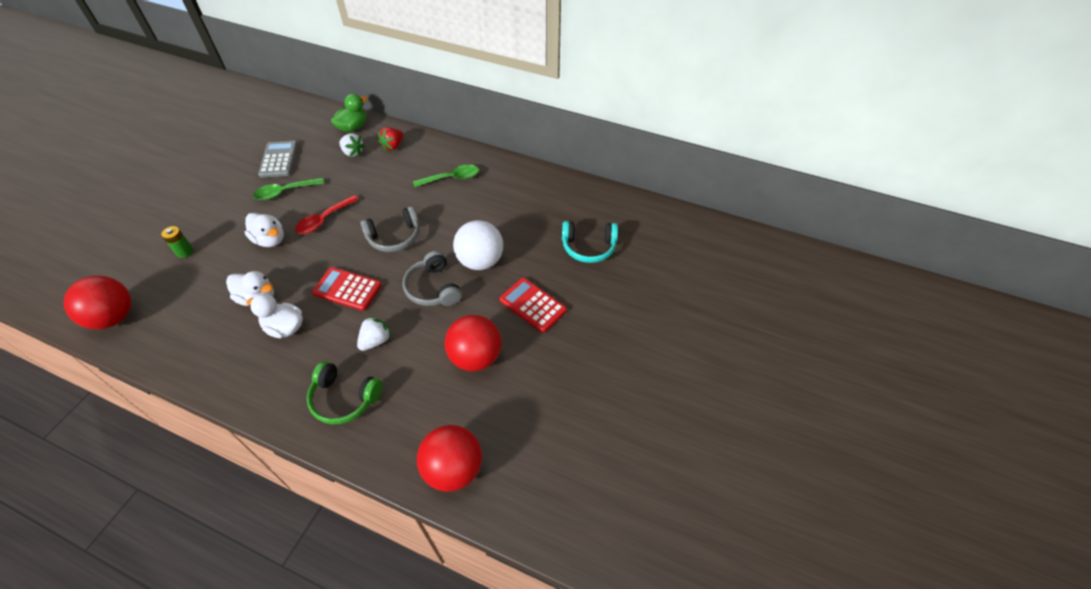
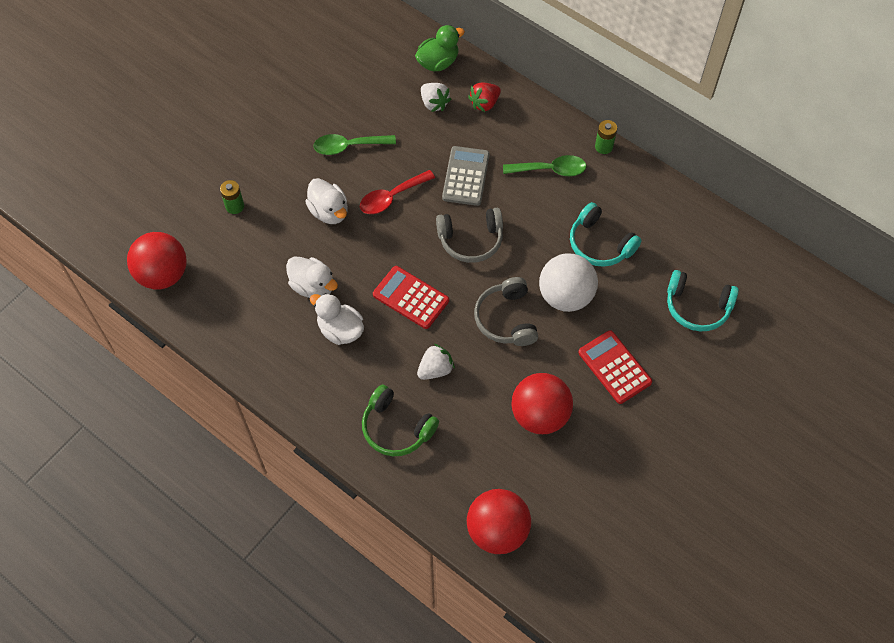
camera: 15 degrees right, 10 degrees up
grey calculator [258,141,298,178] -> grey calculator moved to [442,146,490,206]
none -> turquoise headphones [570,202,642,267]
none -> green battery [595,120,617,154]

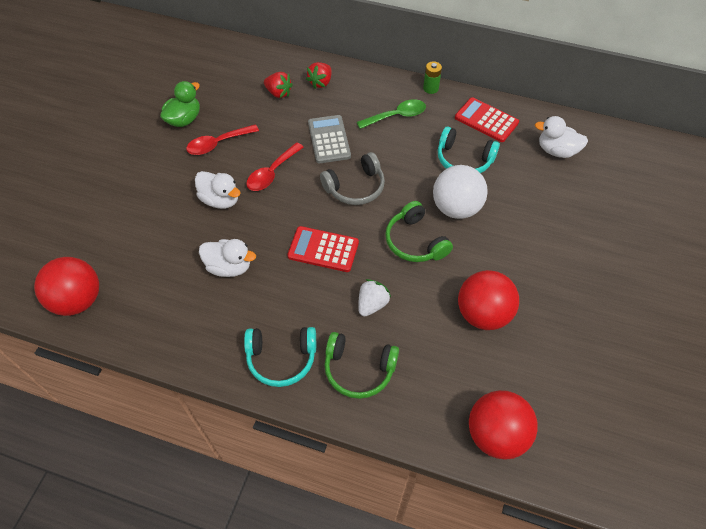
camera: 20 degrees left, 5 degrees down
green battery [220,180,244,214] -> none
white duck [310,293,364,345] -> white duck moved to [535,116,588,158]
green spoon [313,134,396,155] -> red spoon [186,124,259,155]
green duck [415,25,465,72] -> green duck moved to [160,81,200,127]
white strawberry [421,83,451,112] -> red strawberry [264,72,293,98]
grey headphones [474,277,538,346] -> green headphones [385,201,453,262]
red calculator [578,330,652,404] -> red calculator moved to [455,97,519,142]
turquoise headphones [667,270,739,332] -> turquoise headphones moved to [244,327,316,387]

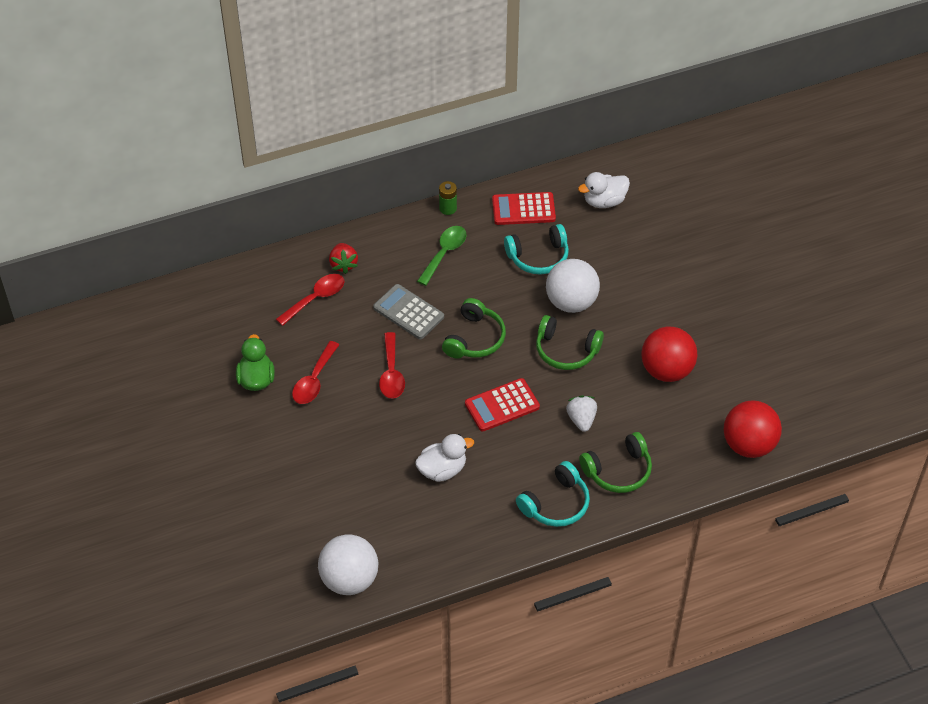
camera: 40 degrees left, 5 degrees down
red ball [34,257,99,316] -> white ball [318,534,379,595]
white duck [195,171,241,209] -> none
red strawberry [264,72,293,98] -> red spoon [276,274,344,326]
grey headphones [320,152,385,205] -> green headphones [442,298,506,359]

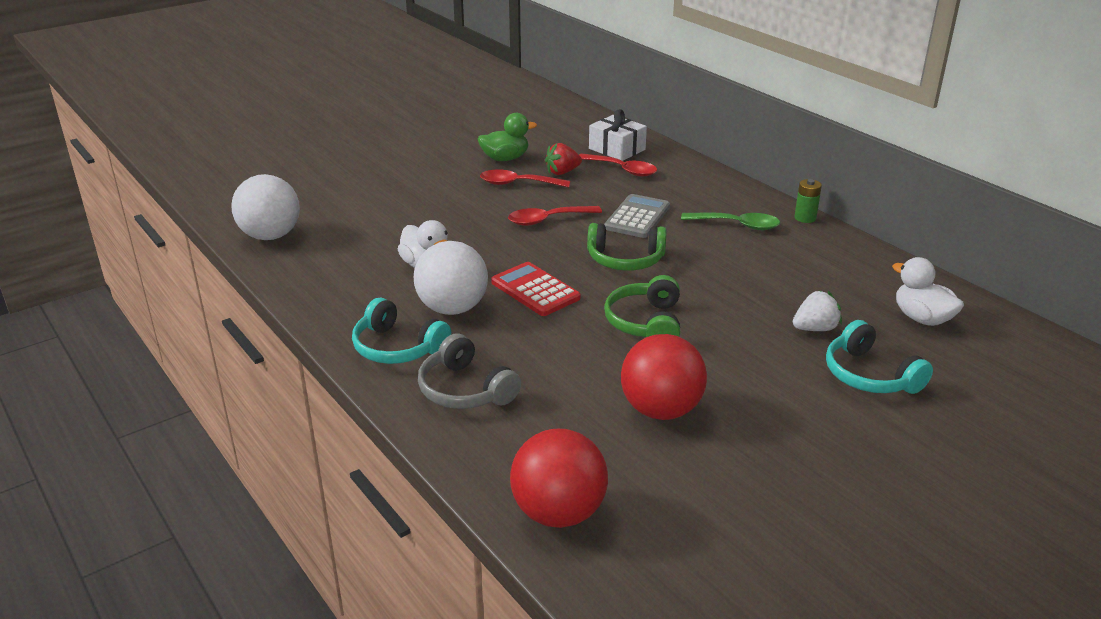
camera: 75 degrees right, 20 degrees down
red strawberry [329,243,358,274] -> red strawberry moved to [545,143,582,175]
red calculator [492,192,556,225] -> none
turquoise headphones [504,224,569,275] -> turquoise headphones moved to [826,320,933,394]
white ball [546,259,600,313] -> white ball moved to [414,241,488,315]
white strawberry [566,396,597,432] -> white strawberry moved to [793,290,842,331]
green headphones [579,432,652,493] -> grey headphones [418,334,521,409]
none -> white gift [589,109,647,161]

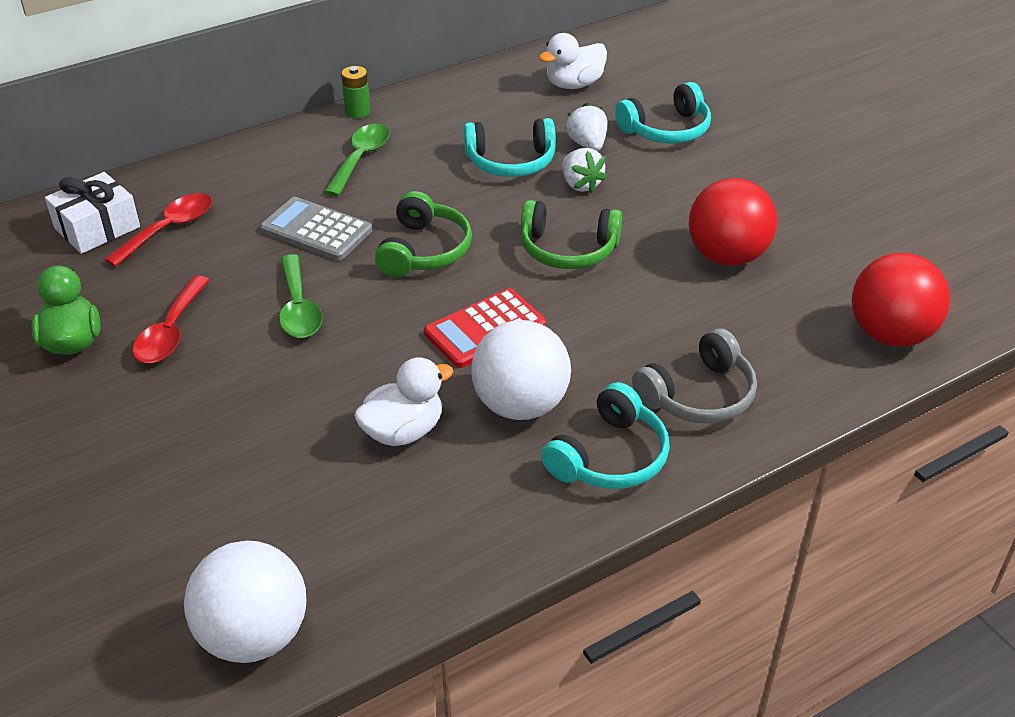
camera: 85 degrees left, 10 degrees up
red spoon [508,206,602,226] -> green spoon [279,254,322,338]
red strawberry [545,143,582,175] -> none
none -> turquoise headphones [464,118,556,177]
none -> white strawberry [562,148,607,194]

